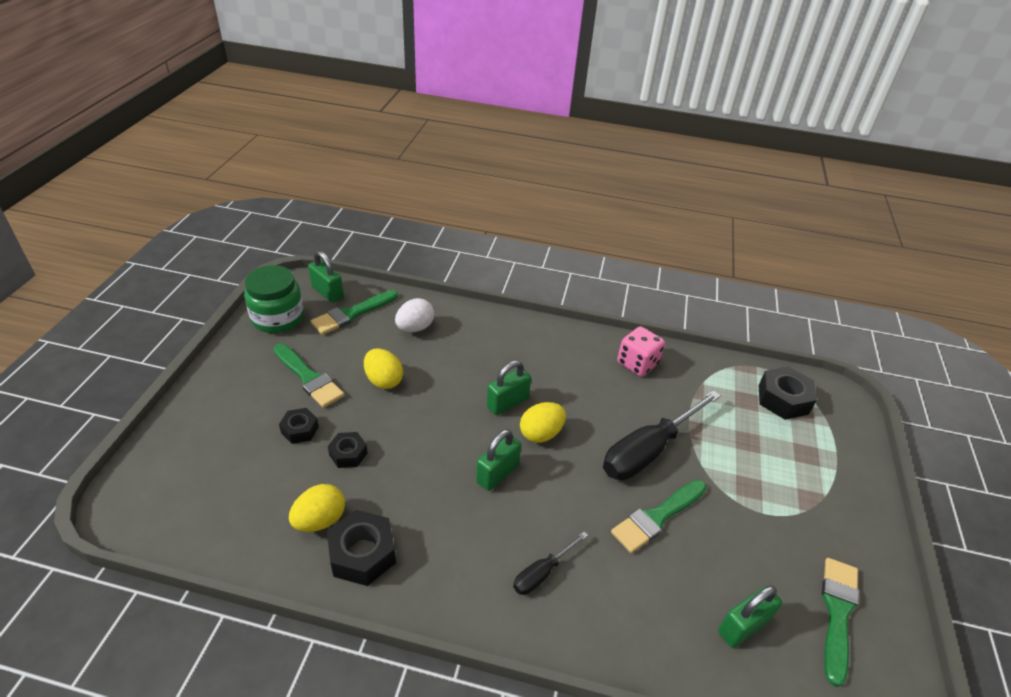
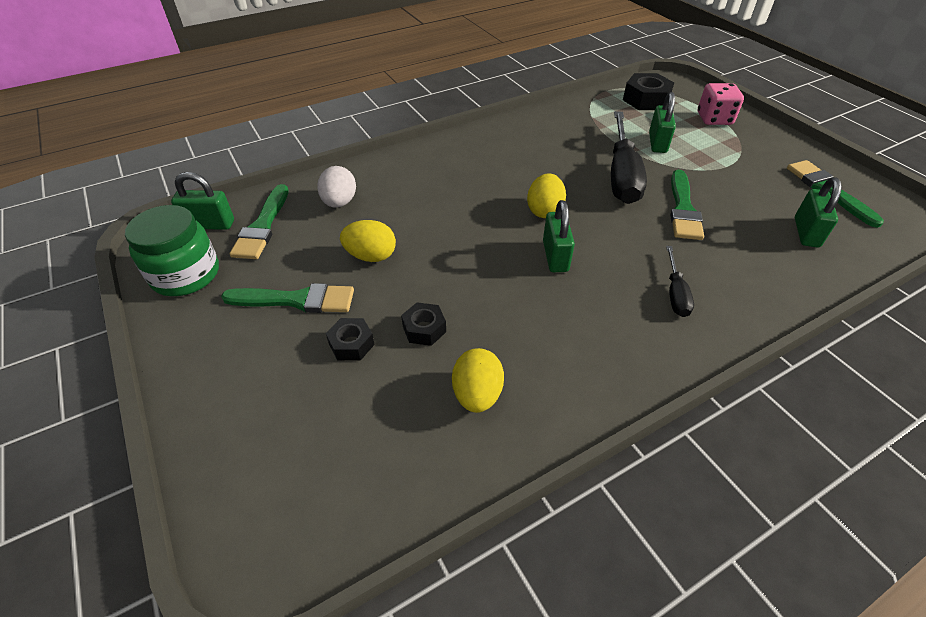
camera: 40 degrees left, 5 degrees up
black nut [327,510,396,586] -> none
green padlock [487,360,531,415] -> green padlock moved to [649,92,676,153]
pink dice [617,326,665,377] -> pink dice moved to [698,83,744,125]

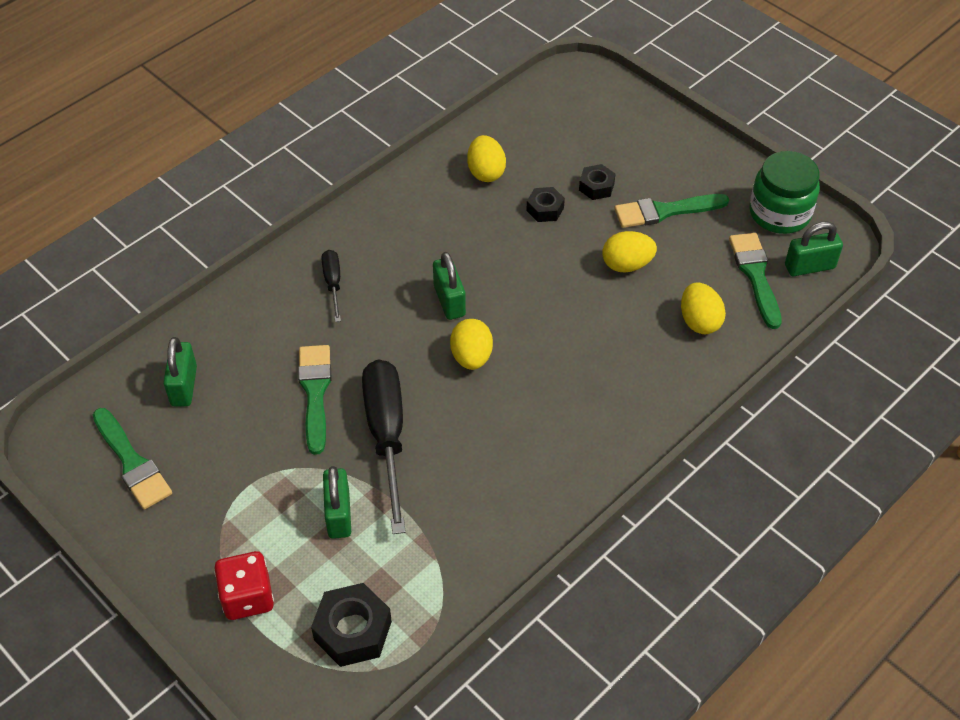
camera: 165 degrees right, 5 degrees up
white egg [317,166,356,208] -> yellow egg [681,282,726,334]
pink dice [698,83,744,125] -> red dice [214,551,274,620]

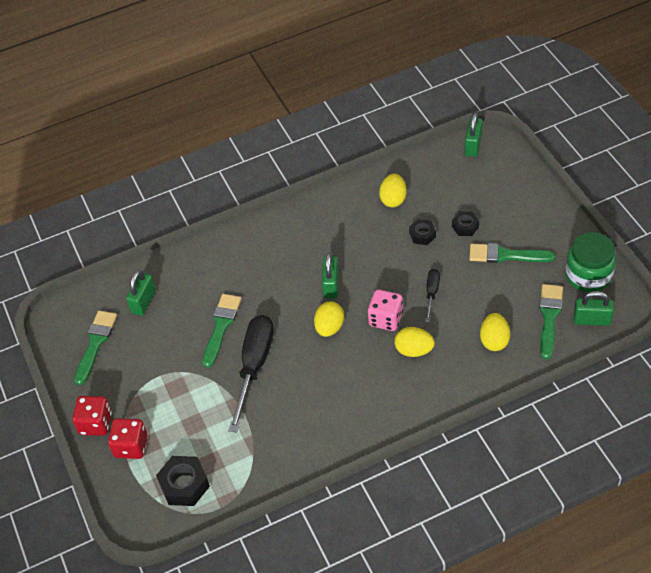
camera: 25 degrees right, 0 degrees up
green brush [93,408,172,509] -> green brush turned 150 degrees counterclockwise [74,311,117,385]
black screwdriver [321,250,341,322] -> black screwdriver moved to [425,269,440,323]
green padlock [323,466,351,539] -> green padlock moved to [465,112,483,157]
yellow egg [602,231,657,272] -> yellow egg moved to [394,327,435,357]
none -> red dice [72,396,112,436]
none -> pink dice [368,289,403,331]

